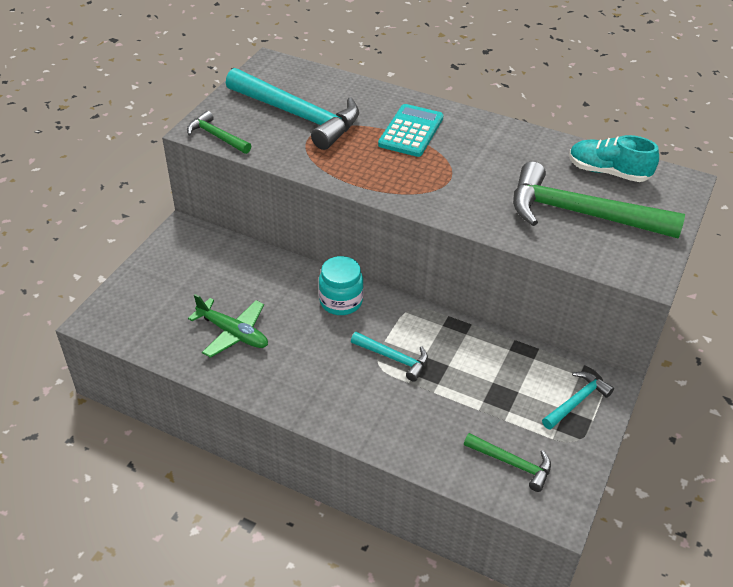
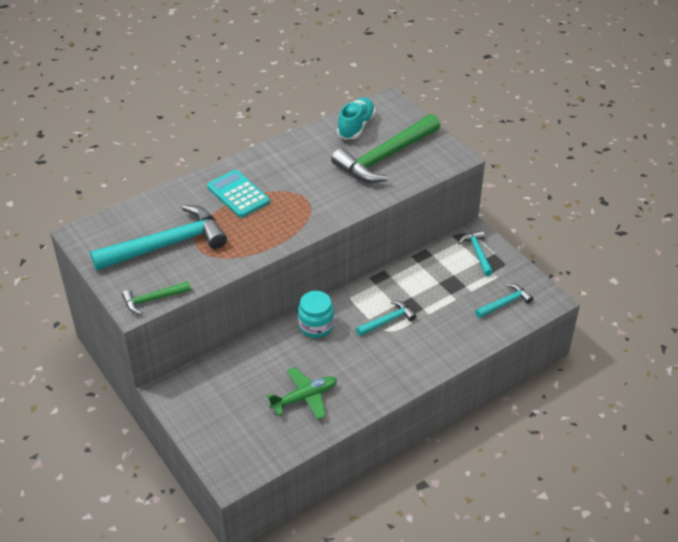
camera: 60 degrees left, 0 degrees up
green hammer [464,433,551,492] -> turquoise hammer [475,284,533,318]
turquoise shoe [569,135,659,182] -> turquoise shoe turned 150 degrees clockwise [337,97,376,139]

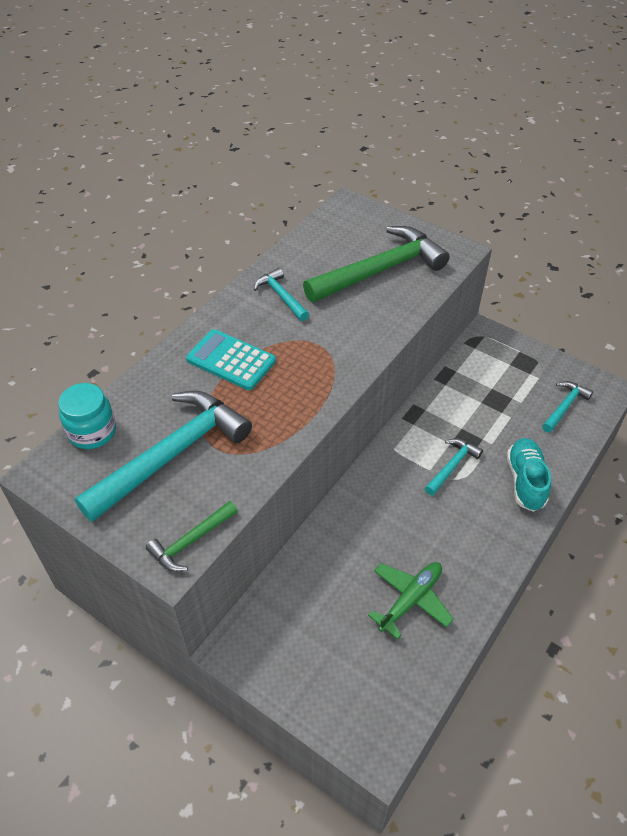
camera: 20 degrees left, 5 degrees up
turquoise jar [298,291,334,338] -> turquoise jar moved to [58,383,116,449]
green hammer [331,114,440,183] -> green hammer turned 150 degrees counterclockwise [303,226,450,302]
turquoise shoe [337,97,376,139] -> turquoise shoe moved to [507,438,551,512]
turquoise hammer [458,231,493,276] -> turquoise hammer moved to [254,268,309,321]

